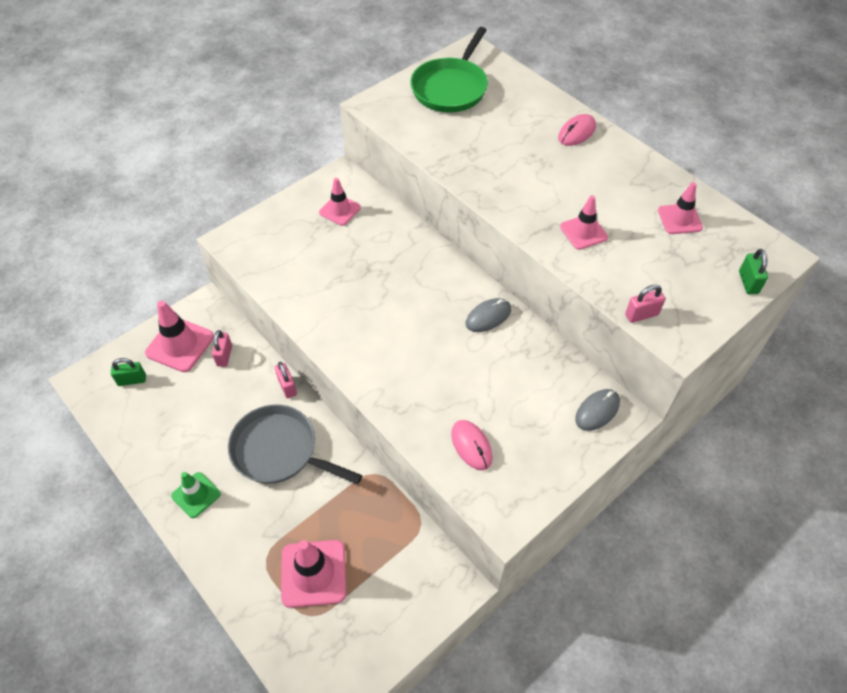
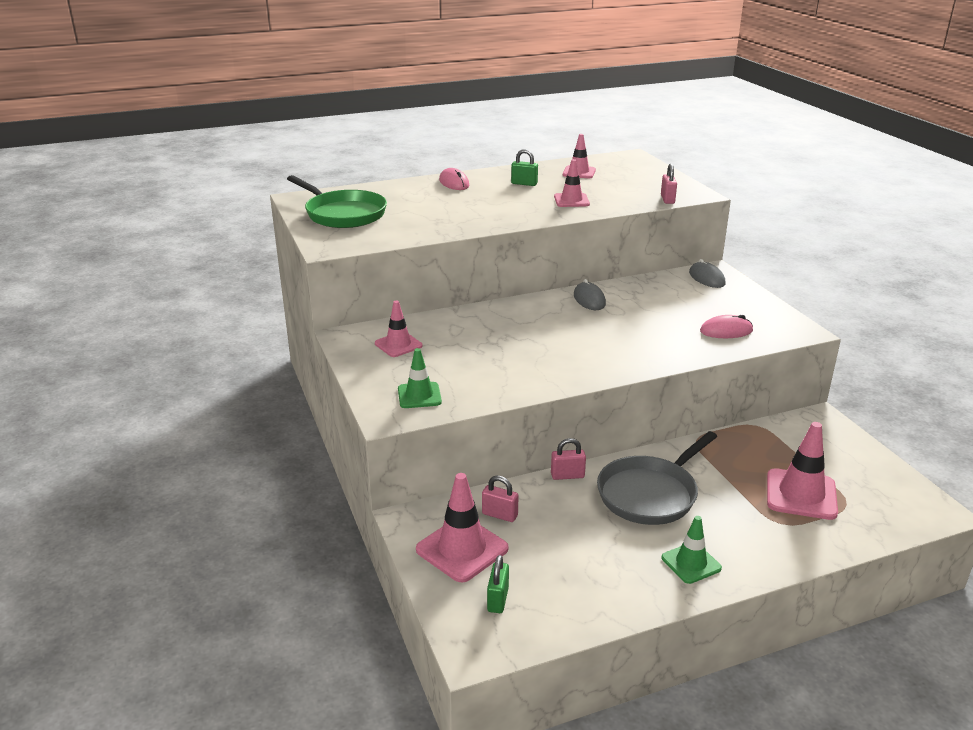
camera: 70 degrees left, 25 degrees down
green padlock [739,249,768,294] -> green padlock moved to [511,149,538,186]
none -> green traffic cone [398,348,442,408]

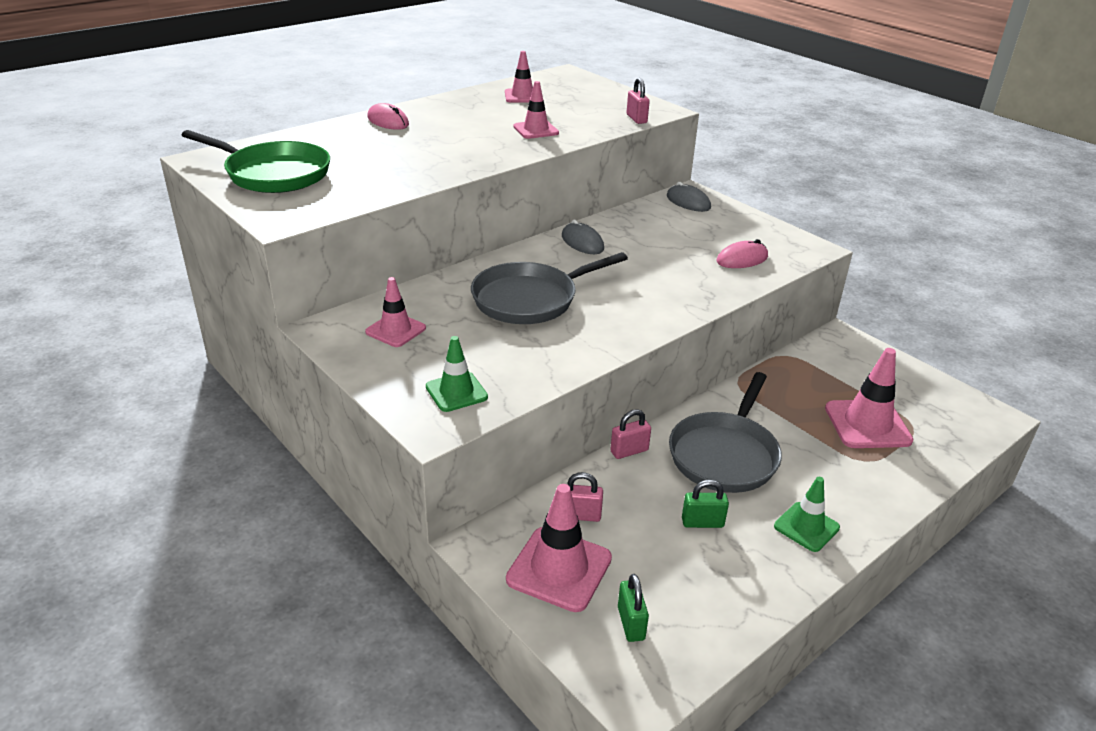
camera: 20 degrees left, 5 degrees up
green padlock [511,149,538,186] -> green padlock moved to [682,480,729,528]
none -> grey pan [471,252,628,324]

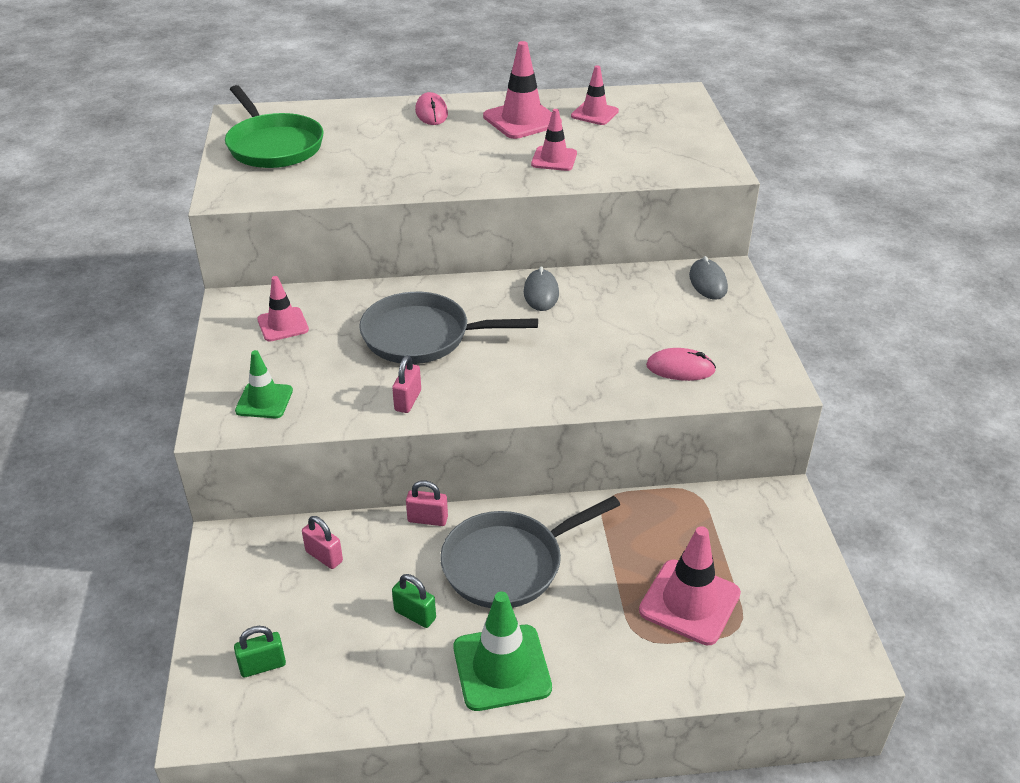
camera: 35 degrees right, 5 degrees up
pink traffic cone [506,484,612,612] -> pink traffic cone moved to [483,41,562,139]
green padlock [618,574,649,642] -> green padlock turned 45 degrees clockwise [234,626,286,677]
pink padlock [626,78,650,124] -> pink padlock moved to [392,355,421,413]
green traffic cone [774,477,840,552] -> green traffic cone [453,592,552,711], size x1.59

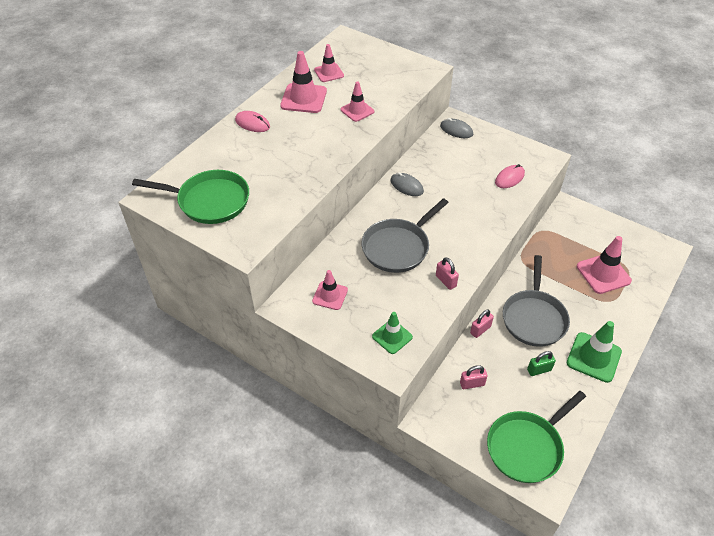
camera: 50 degrees left, 10 degrees up
green padlock [234,626,286,677] -> green pan [487,391,586,483]

